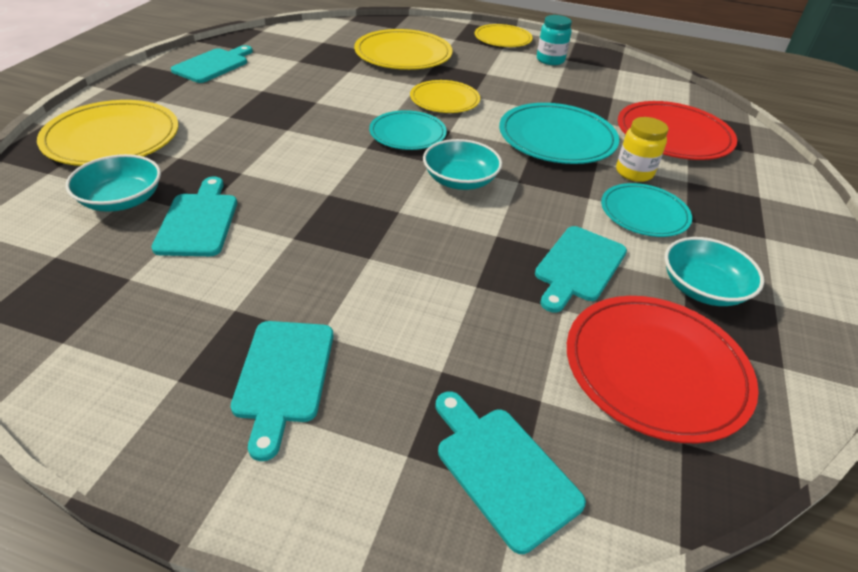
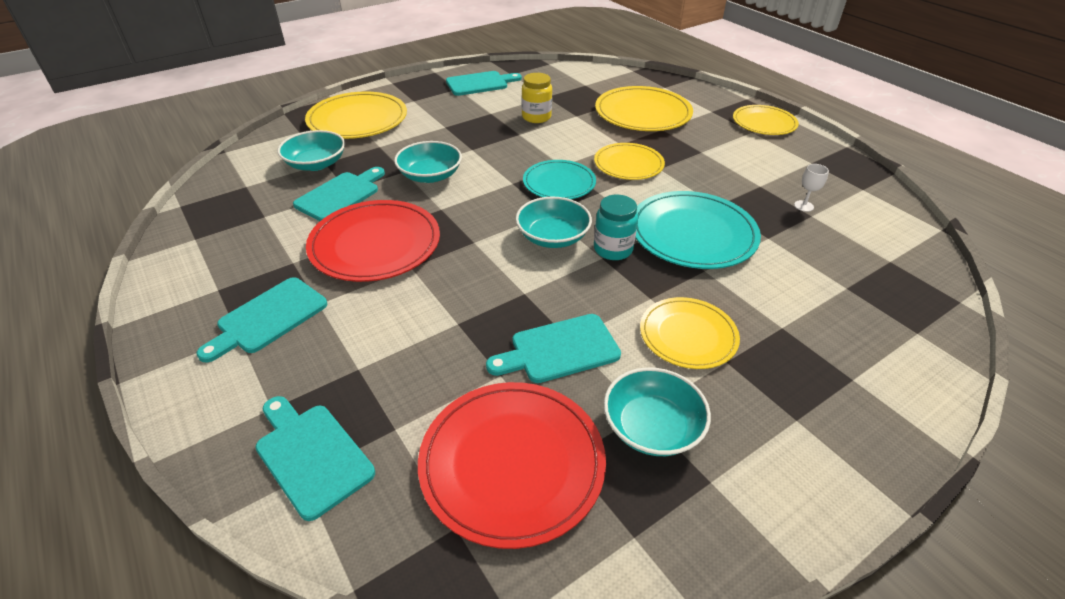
camera: 40 degrees right, 0 degrees up
turquoise cutting board [436,392,586,554] -> turquoise cutting board turned 45 degrees counterclockwise [255,396,375,521]
turquoise jar [537,15,572,65] -> turquoise jar moved to [594,195,638,260]
turquoise plate [601,183,692,237] -> yellow plate [640,297,740,369]
yellow jar [616,117,669,182] -> yellow jar moved to [522,73,552,123]
red plate [618,101,737,160] -> red plate moved to [306,200,440,282]
none -> turquoise bowl [394,141,462,183]
none -> white goblet [794,164,829,212]

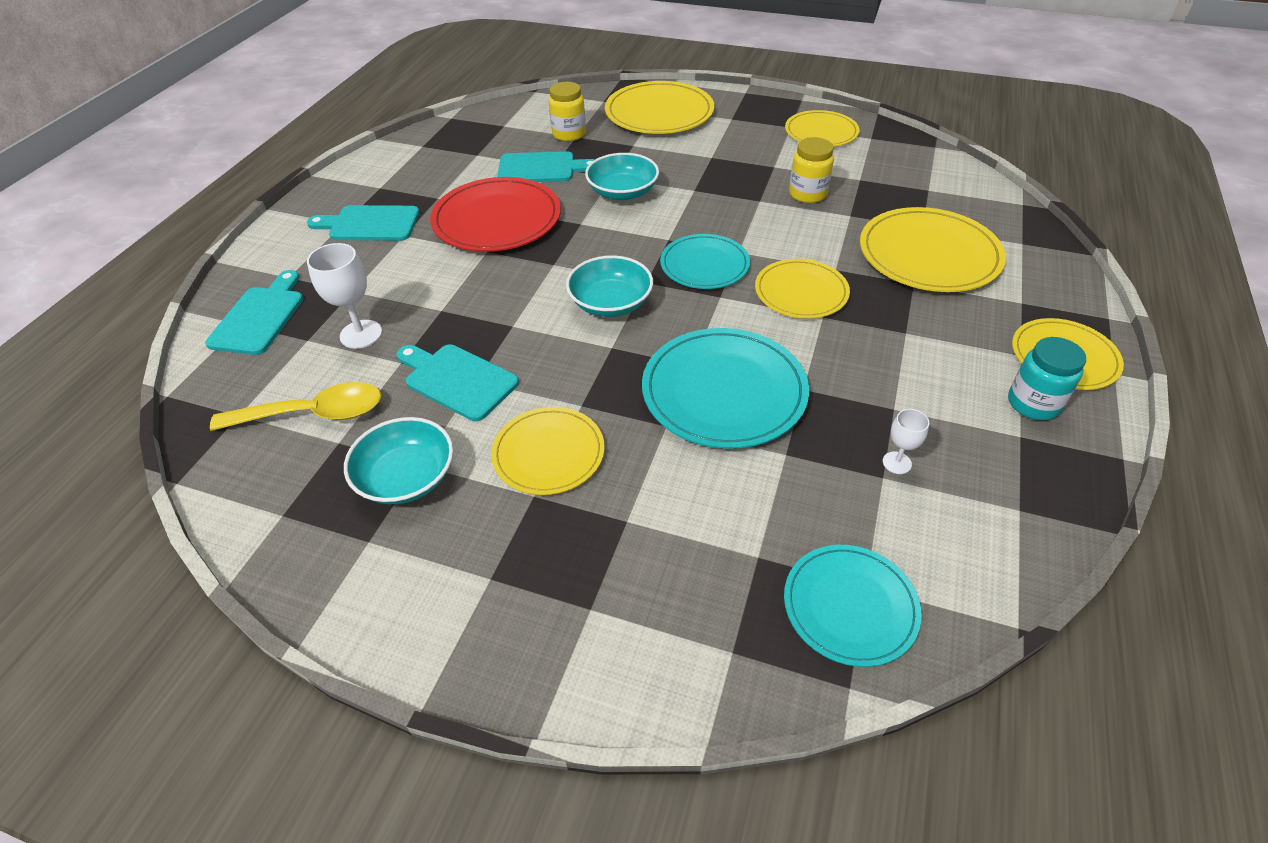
camera: 55 degrees right, 5 degrees up
turquoise bowl [277,130,345,171] -> yellow jar [549,82,586,141]
red plate [418,382,606,549] -> yellow spoon [210,382,381,431]
turquoise cutting board [446,71,522,96] -> yellow plate [785,110,860,147]
turquoise jar [594,195,638,260] -> turquoise jar moved to [1008,337,1086,420]
none -> white goblet [307,243,382,349]
none -> turquoise plate [784,545,922,667]

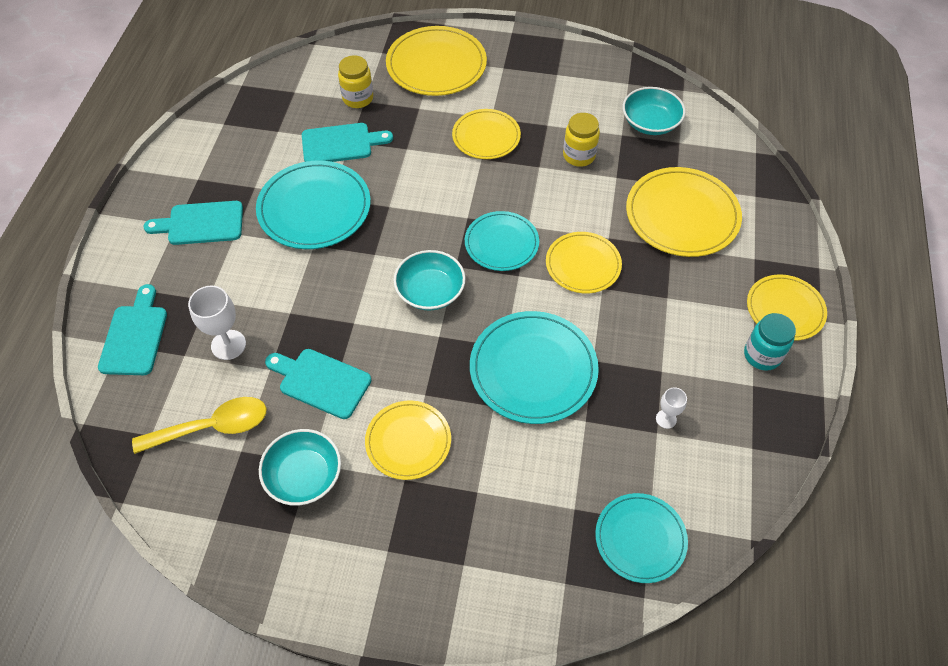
camera: 10 degrees left, 10 degrees up
red plate [430,177,561,252] -> turquoise plate [256,160,371,249]
turquoise bowl [585,153,659,200] -> turquoise bowl moved to [623,87,686,135]
yellow plate [785,110,860,147] -> yellow plate moved to [452,109,521,159]

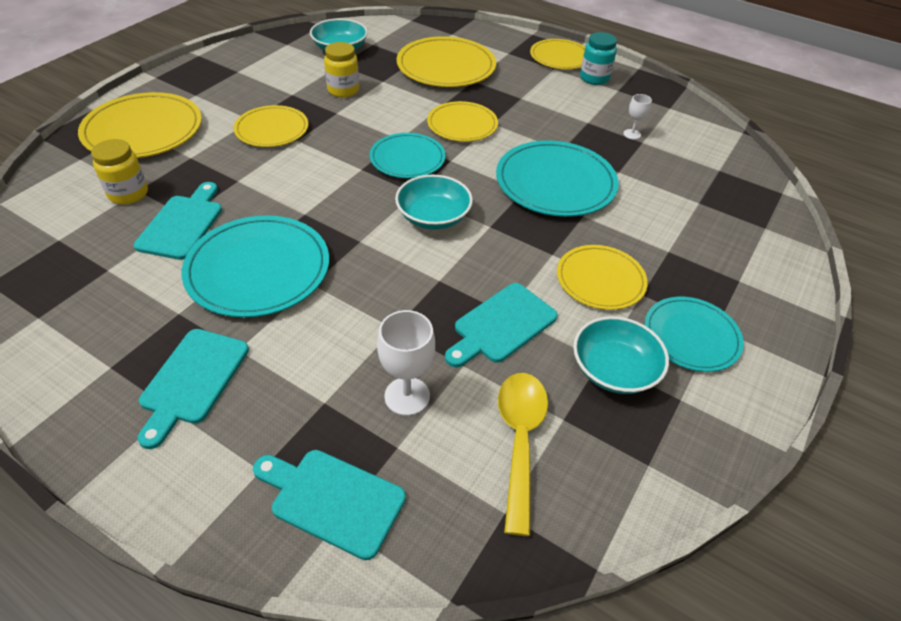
camera: 70 degrees left, 10 degrees down
turquoise plate [595,493,688,583] -> turquoise plate moved to [645,297,744,372]

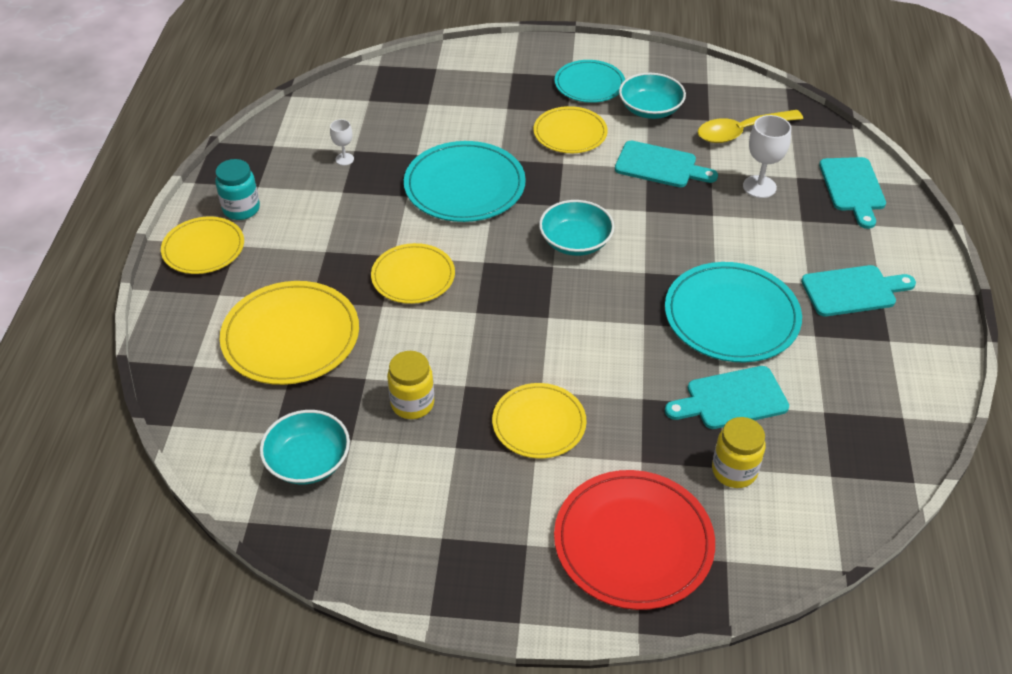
camera: 115 degrees left, 0 degrees up
yellow plate [78,92,202,158] -> red plate [554,470,715,610]
turquoise plate [370,133,446,178] -> none

